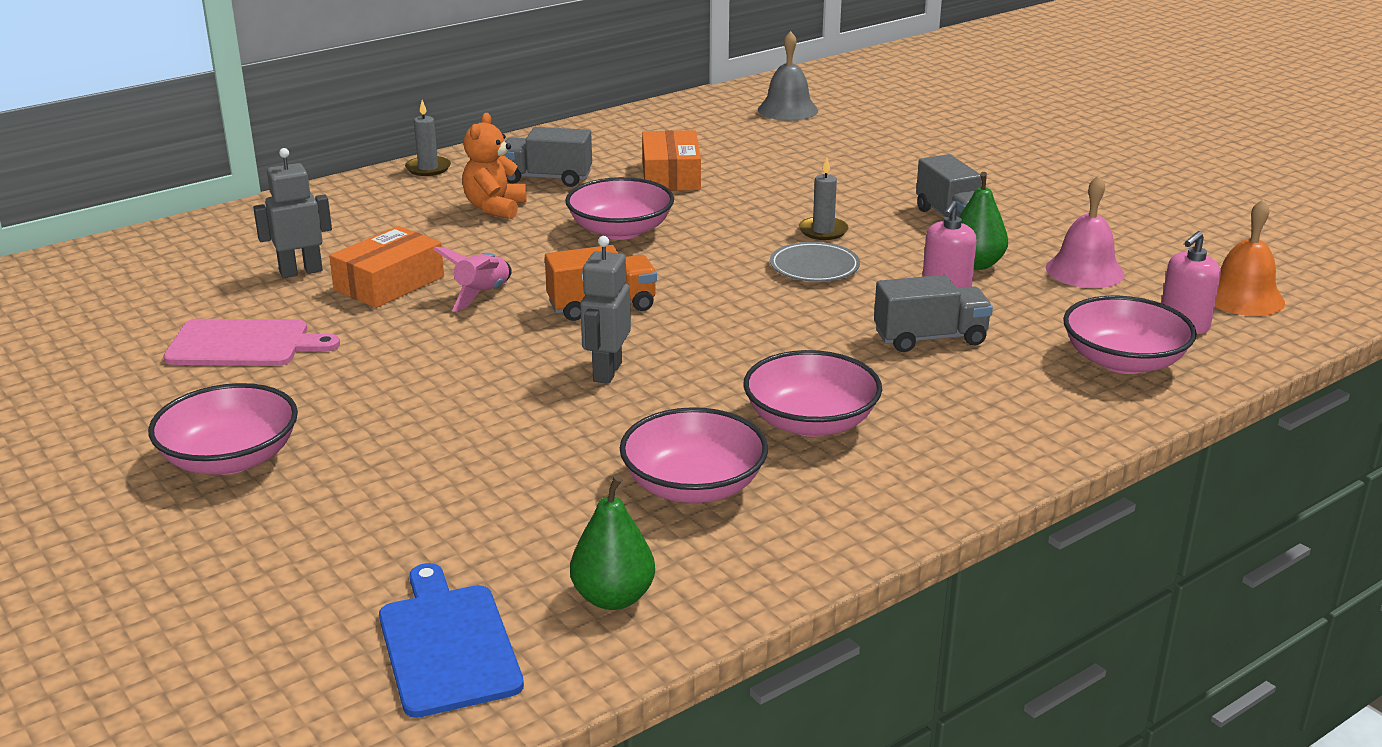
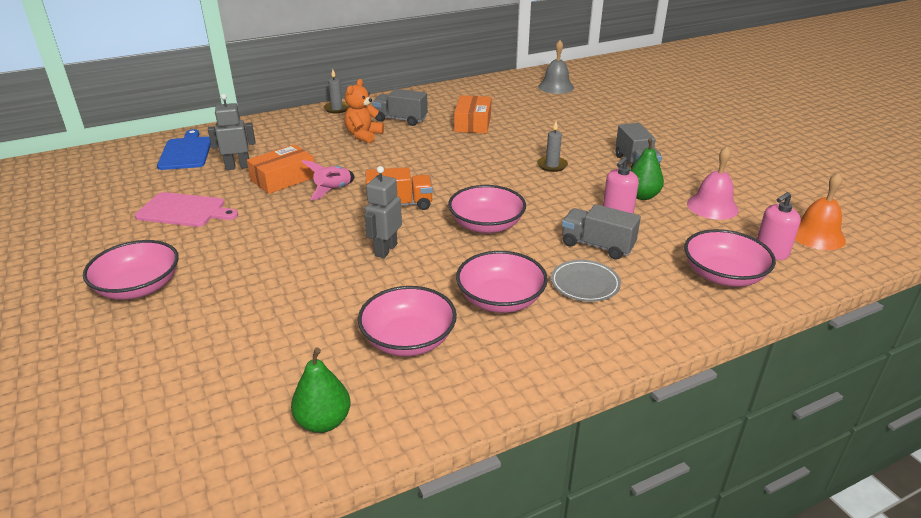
camera: 10 degrees right, 5 degrees up
blue cutting board [379,563,524,718] -> blue cutting board moved to [157,129,211,170]
pink bowl [565,177,674,240] -> pink bowl moved to [448,185,526,233]
grey plate [770,242,860,282] -> grey plate moved to [551,260,621,302]
grey truck [874,275,993,352] -> grey truck turned 150 degrees counterclockwise [562,204,641,260]

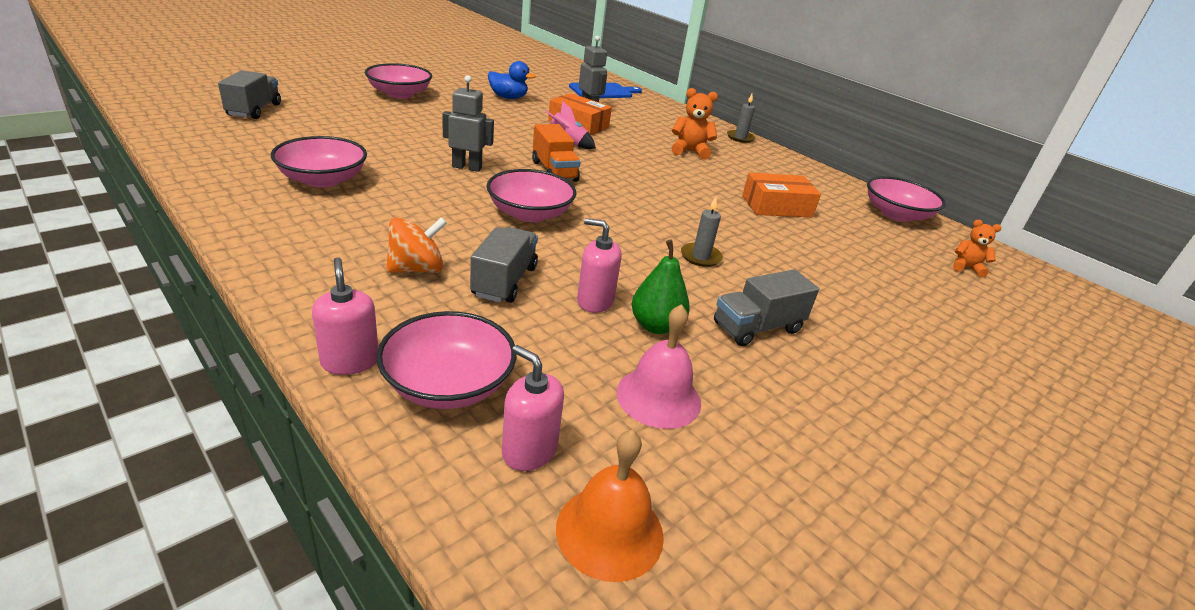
camera: 70 degrees right, 0 degrees up
pink cutting board [135,192,238,227] -> blue duck [488,61,536,99]
green pear [291,348,350,433] -> none
grey truck [372,89,428,126] -> grey truck moved to [218,70,281,119]
pink bowl [456,251,548,313] -> pink bowl moved to [867,176,946,222]
grey bell [538,40,574,94] -> orange teddy bear [953,220,1002,277]
grey plate [551,260,621,302] -> orange spinning top [386,217,447,273]
none -> pink soap dispenser [312,257,378,375]

